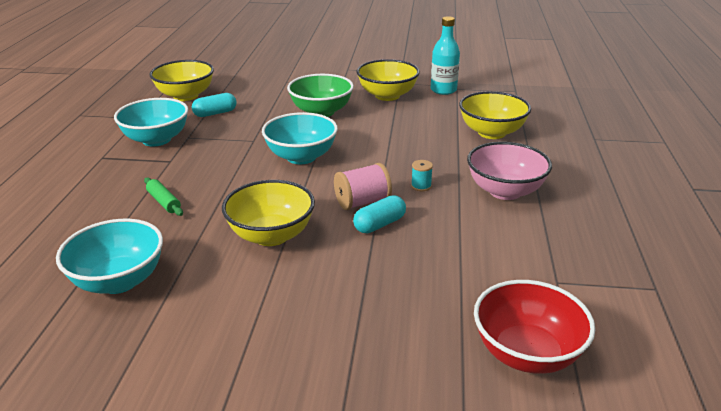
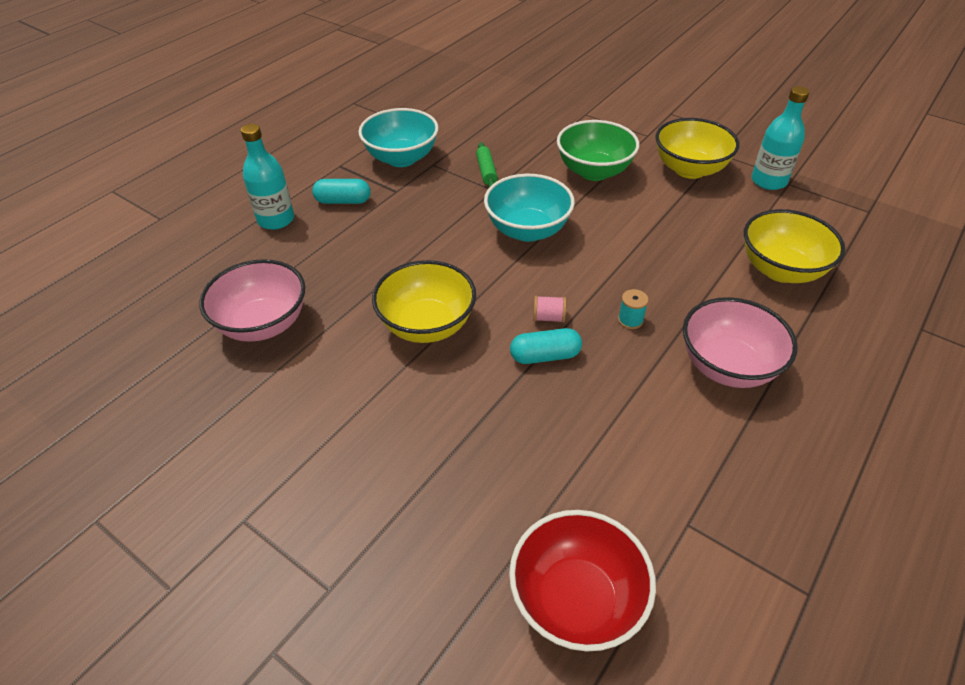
camera: 30 degrees right, 15 degrees up
turquoise bowl [56,219,163,294] -> pink bowl [199,259,305,342]
green rolling pin [144,177,183,216] -> green rolling pin moved to [476,142,498,187]
yellow bowl [149,60,214,101] -> none
turquoise capsule [192,93,237,117] -> turquoise capsule moved to [312,179,371,204]
pink spool [334,163,392,210] -> pink spool [533,296,566,323], size x0.56
none -> turquoise bottle [241,124,294,230]

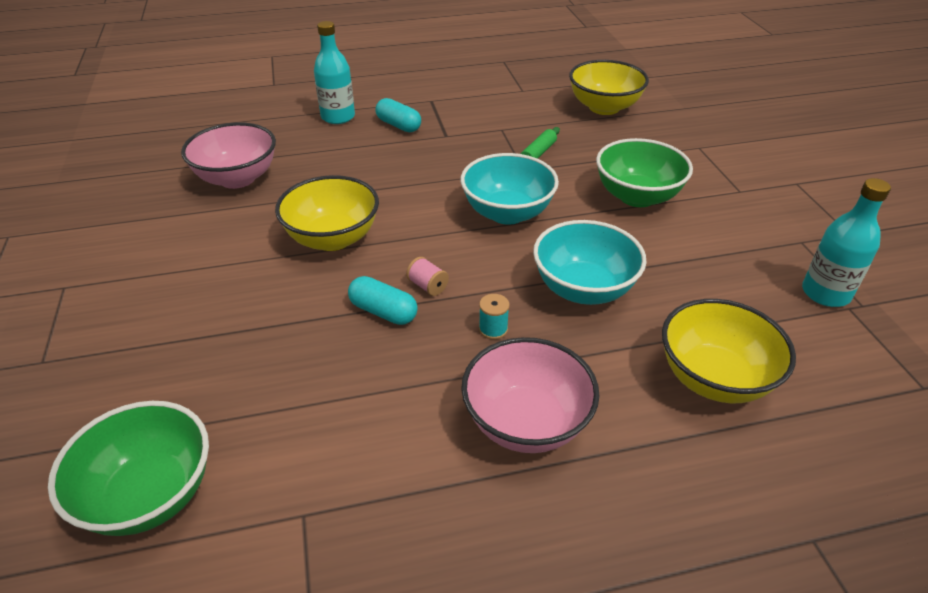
camera: 40 degrees right, 5 degrees down
turquoise bowl [358,108,439,167] -> turquoise bowl moved to [533,220,647,305]
red bowl [509,510,656,652] -> green bowl [48,401,209,536]
yellow bowl [655,118,739,179] -> yellow bowl moved to [569,60,649,115]

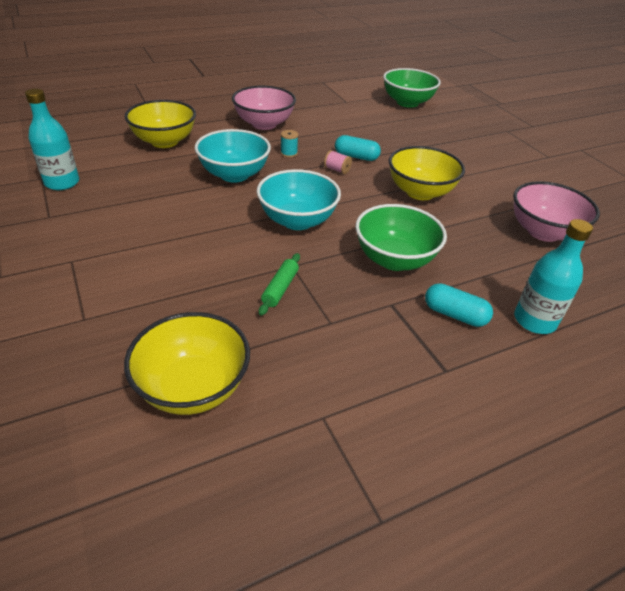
camera: 165 degrees right, 0 degrees up
green bowl [596,138,693,207] -> green bowl moved to [355,204,447,271]

